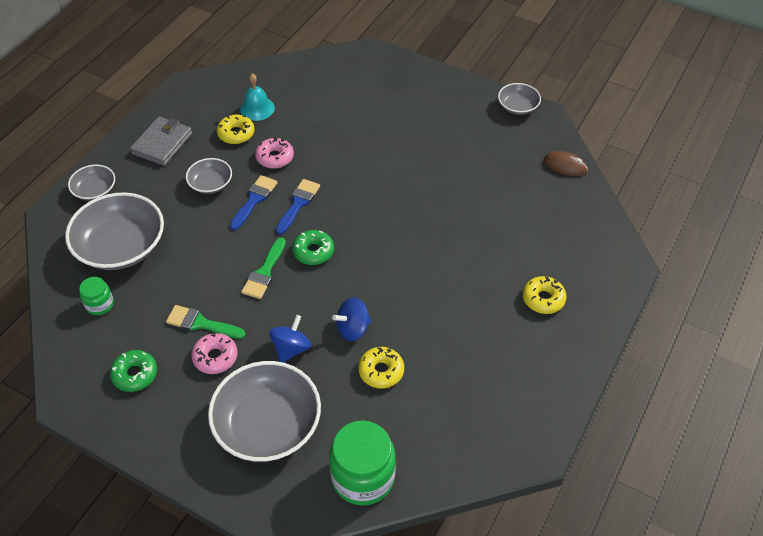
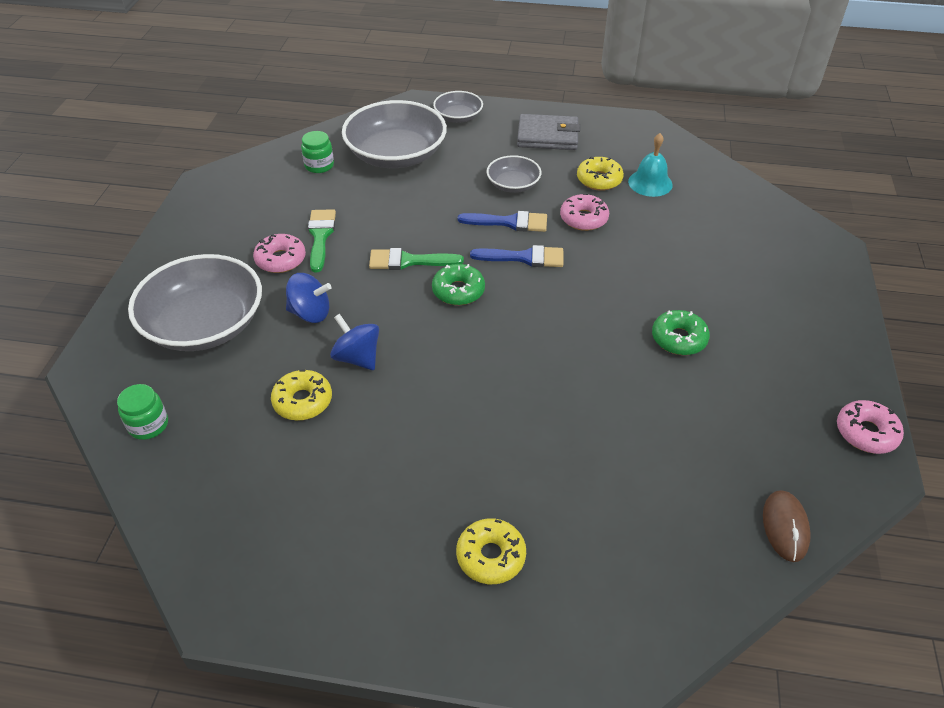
camera: 70 degrees right, 5 degrees down
green donut [110,350,157,392] -> green donut moved to [652,310,710,355]
green jar [329,420,396,506] -> green jar [117,384,168,440], size x0.51
grey bowl [498,83,541,115] -> pink donut [837,400,904,454]

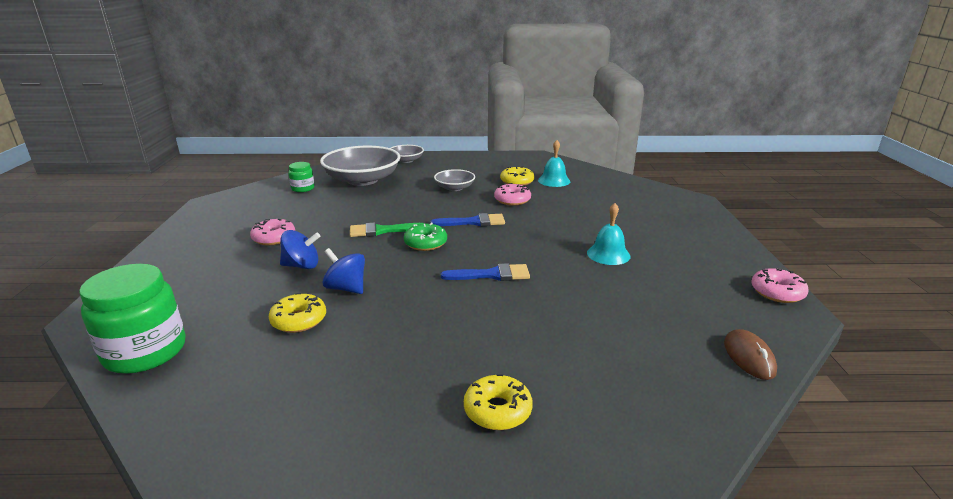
camera: 10 degrees left, 20 degrees down
green jar [117,384,168,440] -> green jar [79,264,186,374], size x1.96
grey bowl [128,254,262,351] -> none
green brush [308,209,336,272] -> none
blue brush [458,211,547,232] -> blue brush moved to [441,263,530,281]
grey wallet [517,114,580,150] -> none
green donut [652,310,710,355] -> turquoise bell [587,203,631,265]

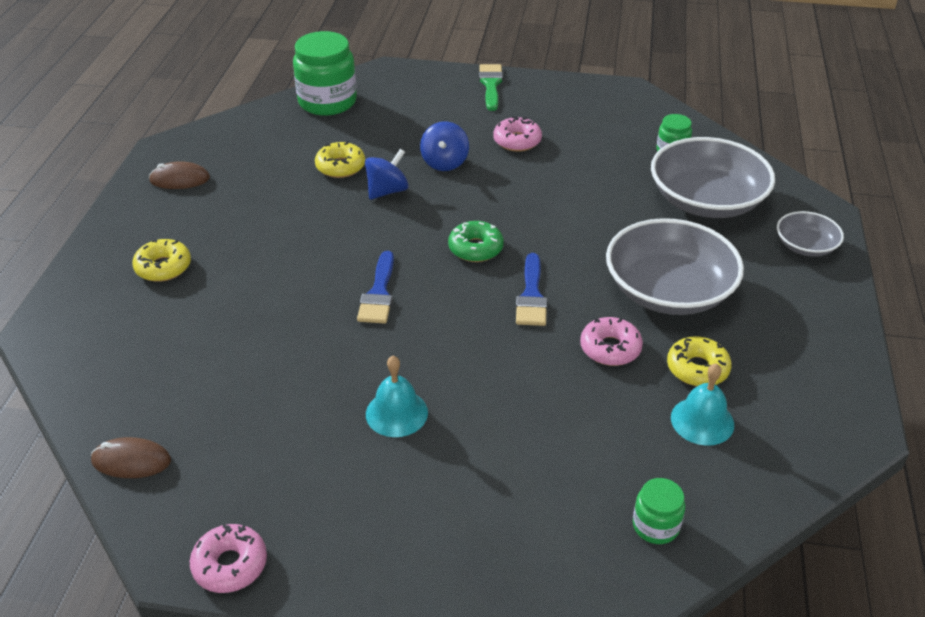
camera: 100 degrees right, 15 degrees up
green brush [350,222,425,237] -> green brush moved to [479,64,503,111]
grey bowl [434,169,475,191] -> grey bowl [606,218,744,315], size x1.96
none -> brown mouse [149,161,210,189]
none -> green jar [633,478,685,544]

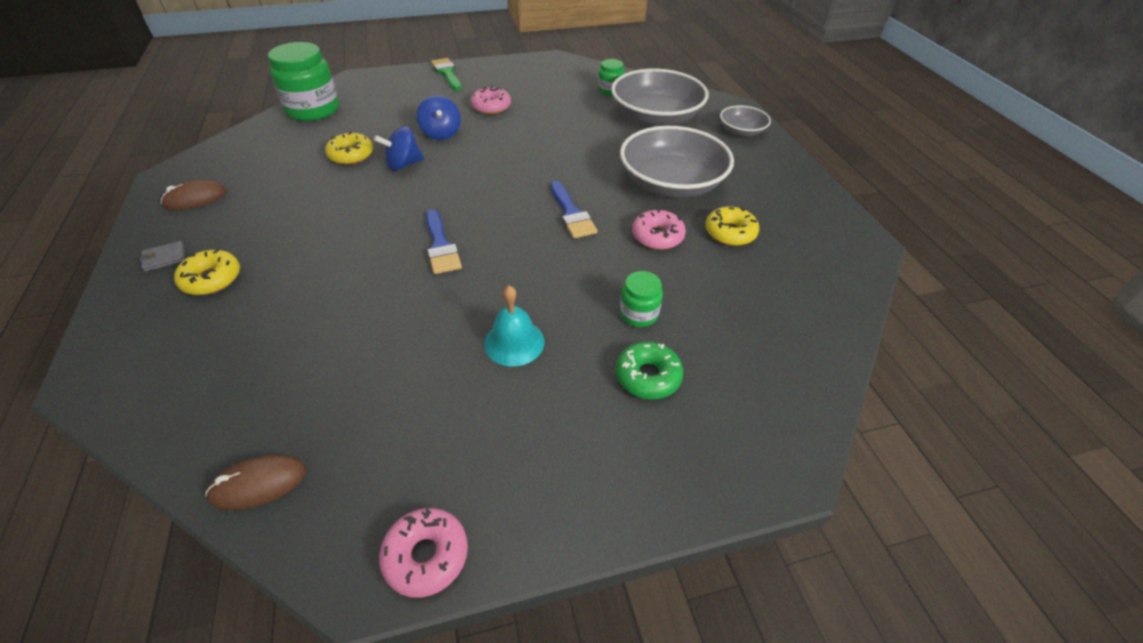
camera: 25 degrees left, 5 degrees up
blue spinning top [365,149,409,200] -> blue spinning top turned 135 degrees counterclockwise [374,126,424,171]
green donut [448,221,504,262] -> green donut moved to [615,341,683,400]
green jar [633,478,685,544] -> green jar moved to [620,271,663,327]
turquoise bell [671,363,734,446] -> none
none -> grey wallet [139,241,185,272]

